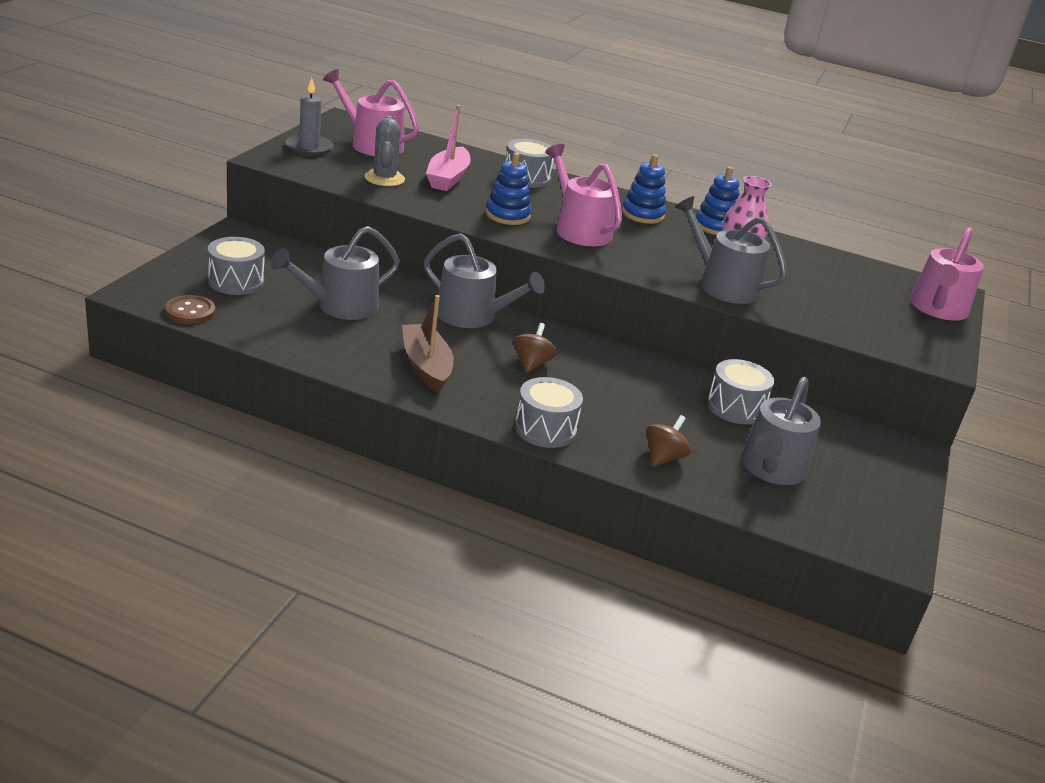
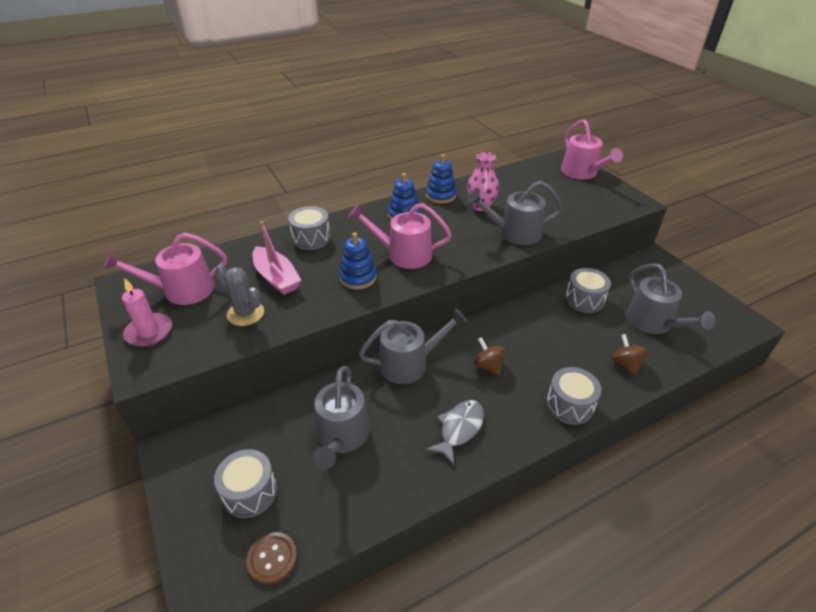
camera: 45 degrees left, 10 degrees up
grey candle [285,78,333,156] -> pink candle [122,279,172,347]
brown boat [402,295,454,393] -> grey fish [426,400,484,465]

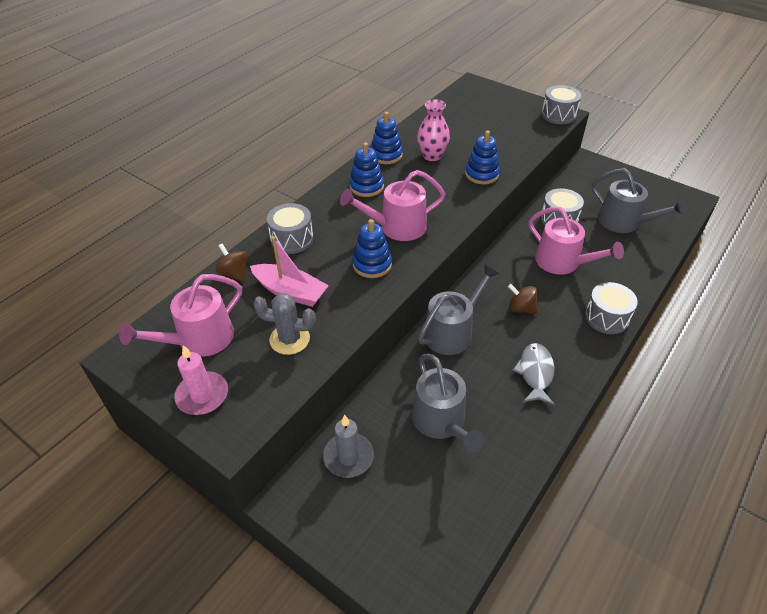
camera: 25 degrees left, 5 degrees up
grey drum [214,449,277,518] -> grey drum moved to [541,85,581,124]
brown button [246,532,297,585] -> none
grey watering can [467,181,563,245] -> blue stacking toy [465,130,500,184]
pink watering can [561,119,623,179] -> pink watering can moved to [529,207,624,275]
brown spinning top [611,334,647,376] -> brown spinning top moved to [215,244,248,282]
none -> grey candle [323,415,374,478]

